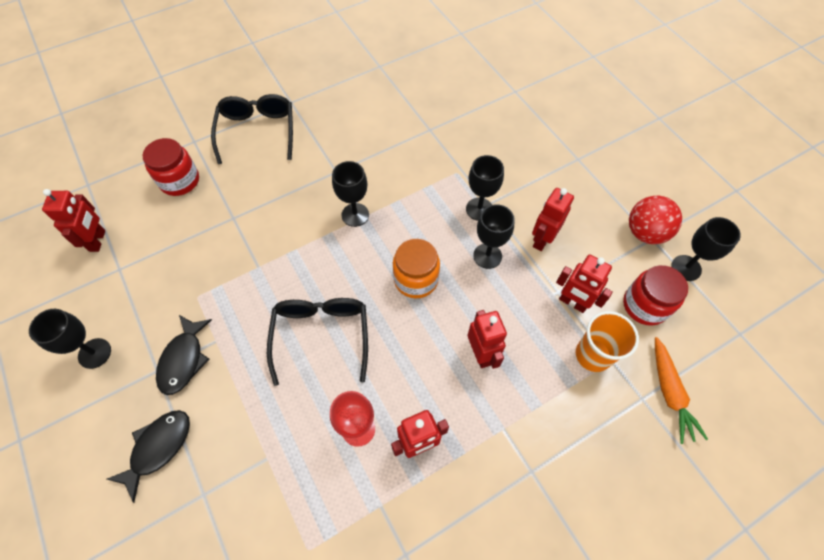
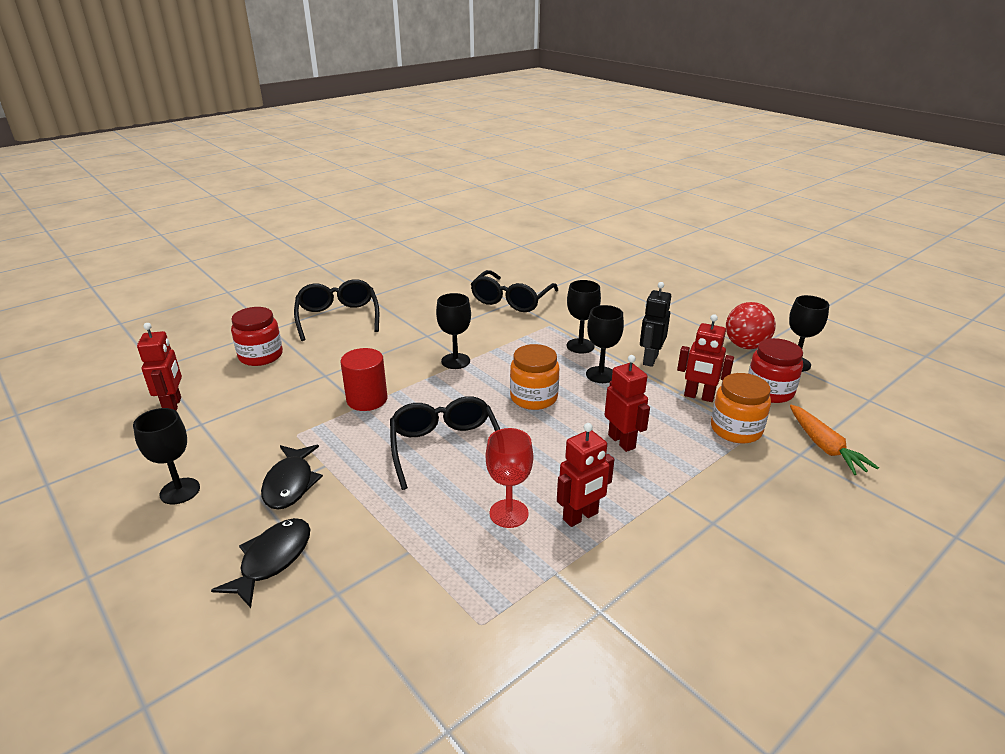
camera: 10 degrees left, 30 degrees down
red robot [532,188,574,251] -> black robot [640,282,671,367]
orange cup [576,311,639,372] -> orange jar [711,373,771,444]
none -> red cylinder [341,348,388,411]
none -> black glasses [471,270,558,312]

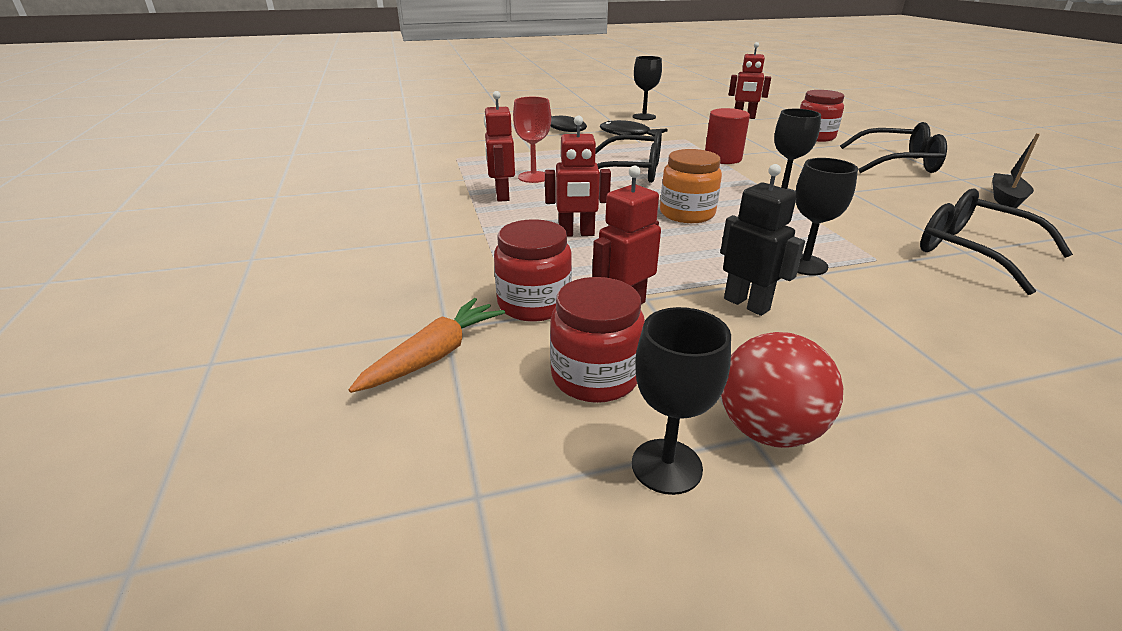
camera: 115 degrees right, 0 degrees up
black goblet [586,305,624,383] -> none
orange jar [711,373,771,444] -> red jar [494,219,572,322]
orange carrot [790,405,879,475] -> orange carrot turned 120 degrees clockwise [349,298,505,393]
none -> black boat [992,133,1040,208]

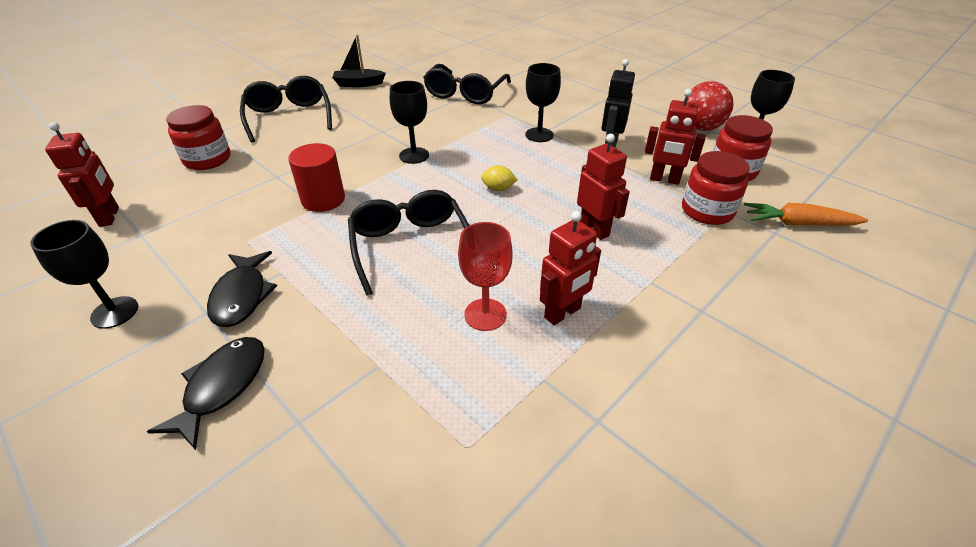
camera: 120 degrees left, 10 degrees up
orange jar [660,149,722,223] -> yellow lemon [481,165,517,191]

